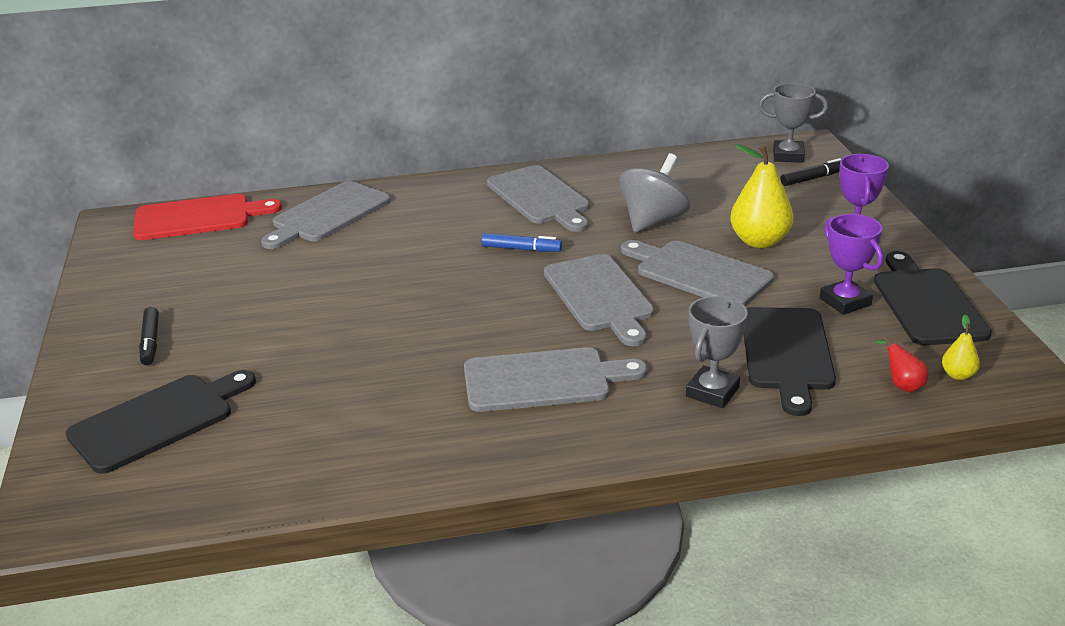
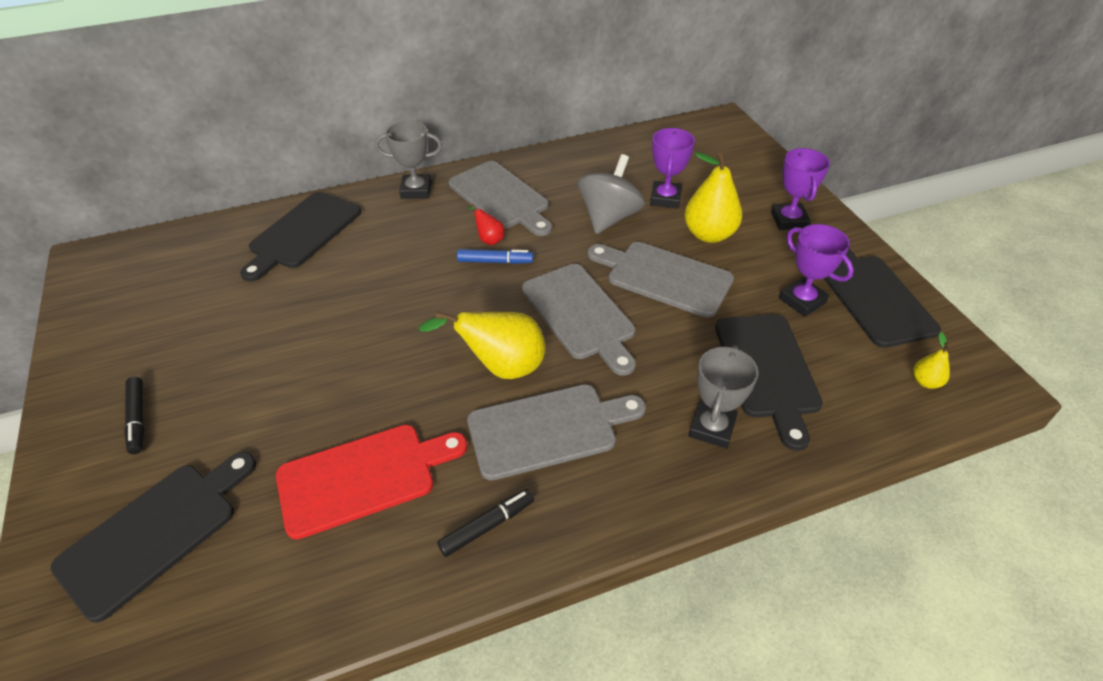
camera: 10 degrees left, 15 degrees up
red cutting board [133,194,282,240] -> red cutting board moved to [276,425,468,540]
grey cutting board [261,181,391,249] -> black cutting board [240,192,361,282]
grey trophy [759,83,828,163] -> grey trophy moved to [375,121,442,199]
black marker [780,158,841,186] -> black marker moved to [437,489,534,557]
red pear [875,336,928,392] -> red pear moved to [467,204,505,245]
none -> yellow pear [418,312,546,379]
none -> purple trophy [650,128,695,208]

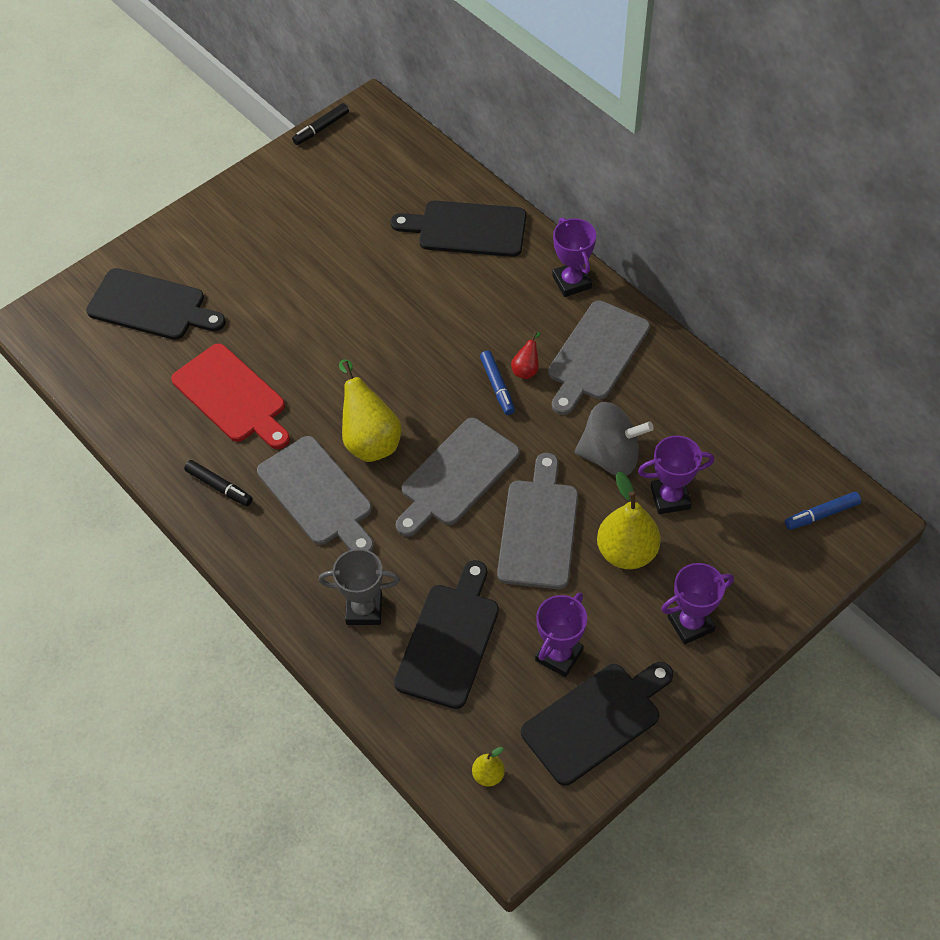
camera: 70 degrees right, 10 degrees up
black marker [124,377,145,454] -> black marker moved to [292,103,349,145]
grey trophy [375,121,442,199] -> purple trophy [552,218,596,297]
black cutting board [715,314,823,451] -> black cutting board turned 135 degrees clockwise [394,560,499,709]
none -> blue marker [785,492,861,530]

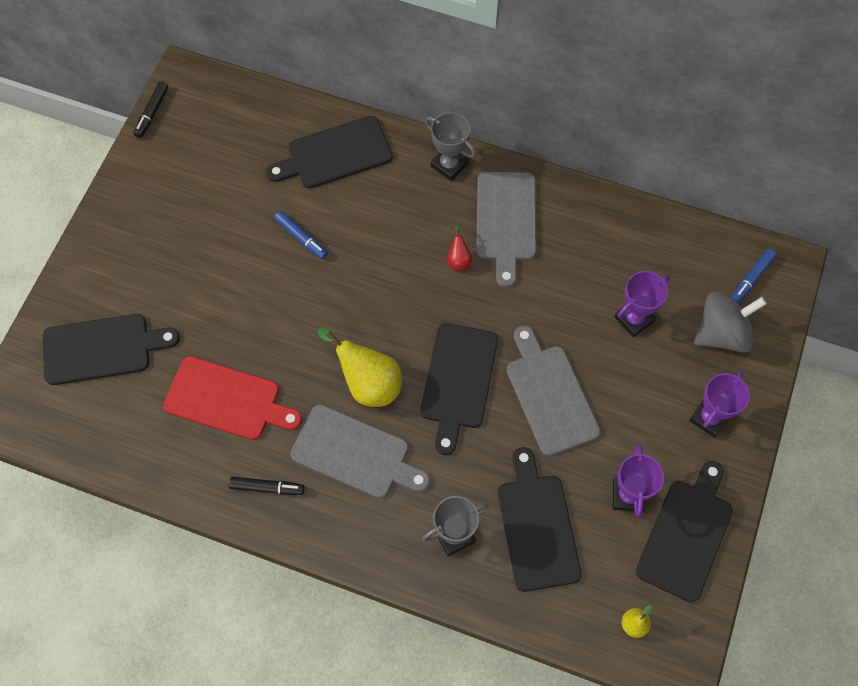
camera: 30 degrees left, 10 degrees up
grey cutting board [396,418,520,537] -> black cutting board [421,323,498,455]
blue marker [480,350,515,415] -> blue marker moved to [274,211,328,260]
purple trophy [552,218,596,297] -> grey trophy [425,112,476,181]
grey spinning top [575,402,654,476] -> grey spinning top moved to [694,292,767,353]
yellow pear [597,472,661,569] -> none

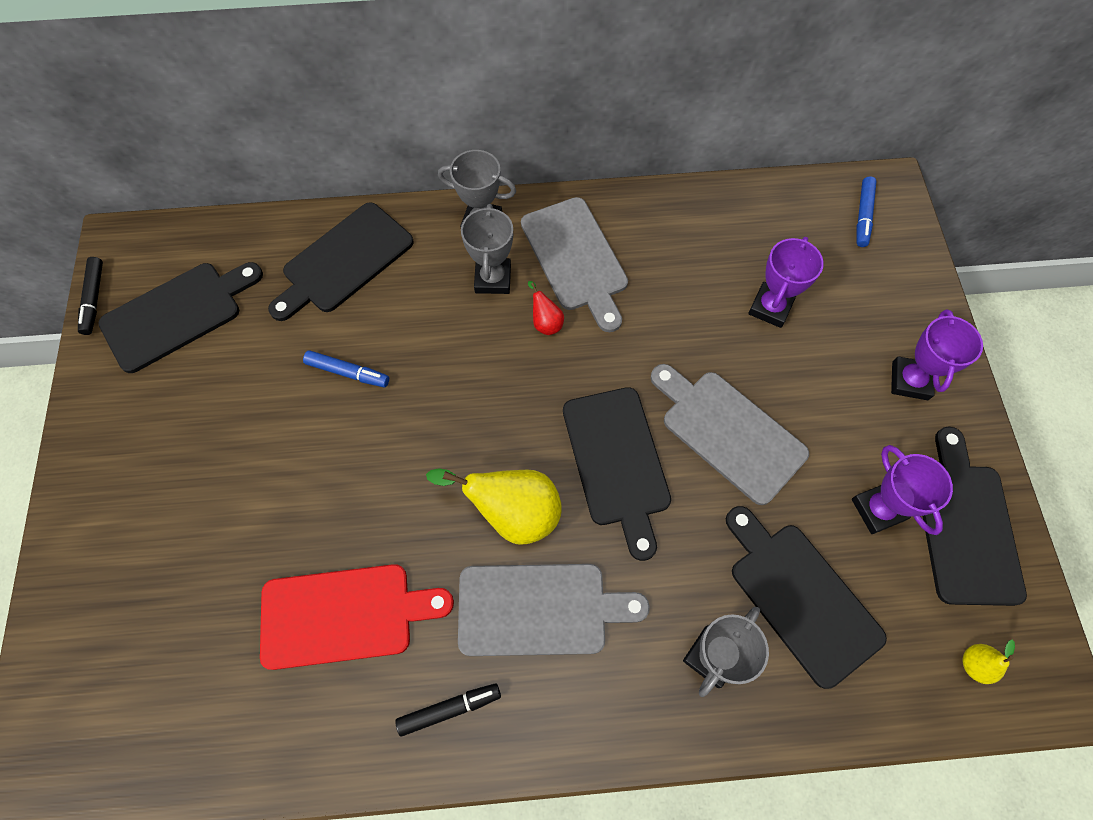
camera: 25 degrees left, 0 degrees up
black cutting board [43,314,180,385] -> black cutting board moved to [98,262,263,373]
grey spinning top [694,292,767,353] -> none
none -> grey trophy [461,204,513,294]

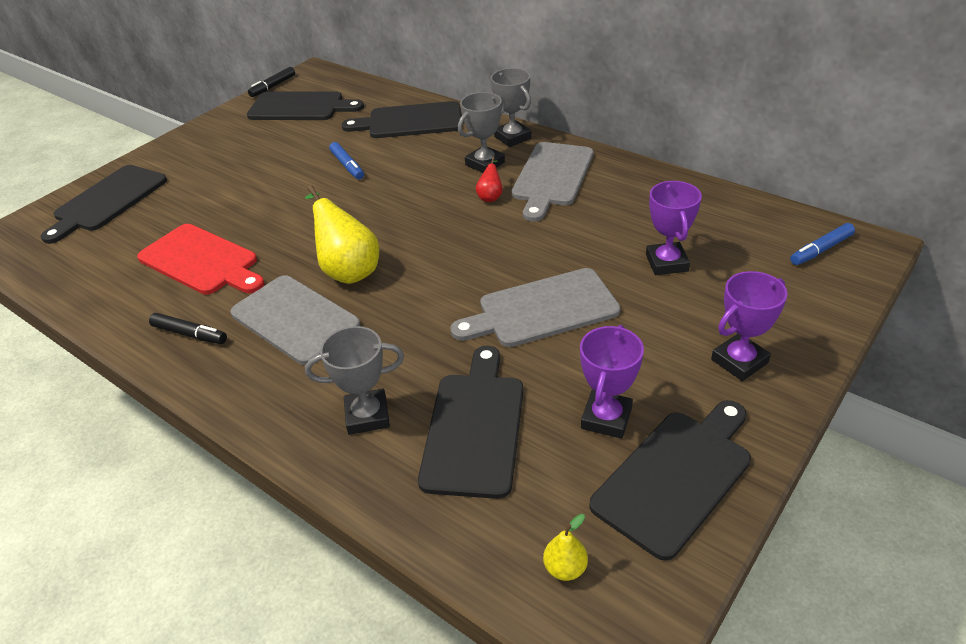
camera: 45 degrees right, 25 degrees down
black cutting board [563,387,671,561] -> black cutting board moved to [41,165,167,244]
grey cutting board [651,364,809,505] -> grey cutting board turned 105 degrees counterclockwise [450,268,620,347]
purple trophy [748,237,824,328] -> purple trophy turned 75 degrees counterclockwise [646,181,702,275]

